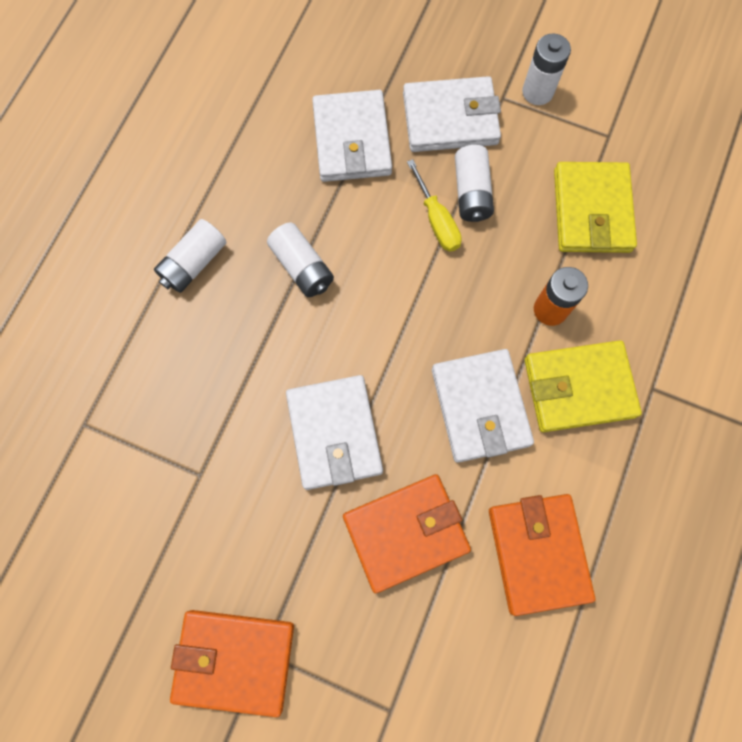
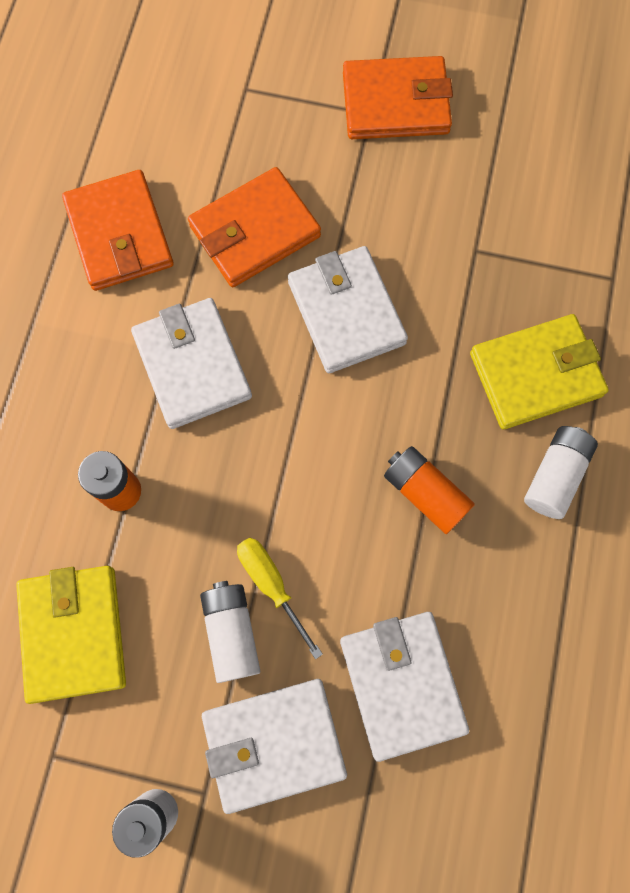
camera: 170 degrees right, 0 degrees up
white battery [267,222,334,297] -> orange battery [384,446,475,534]
yellow wallet [525,340,642,432] -> yellow wallet moved to [470,314,609,429]

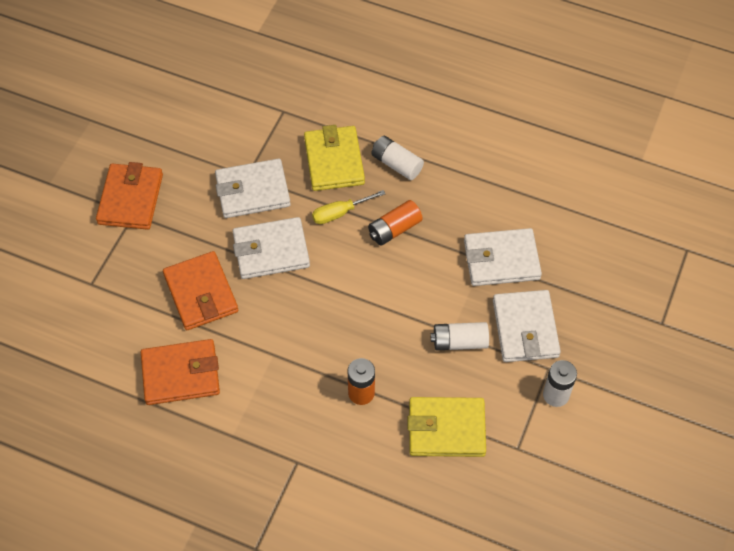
camera: 80 degrees left, 15 degrees down
white wallet [131,298,252,429] -> white wallet moved to [215,159,291,218]
yellow screwdriver [237,538,323,659] -> yellow screwdriver moved to [312,190,386,224]

